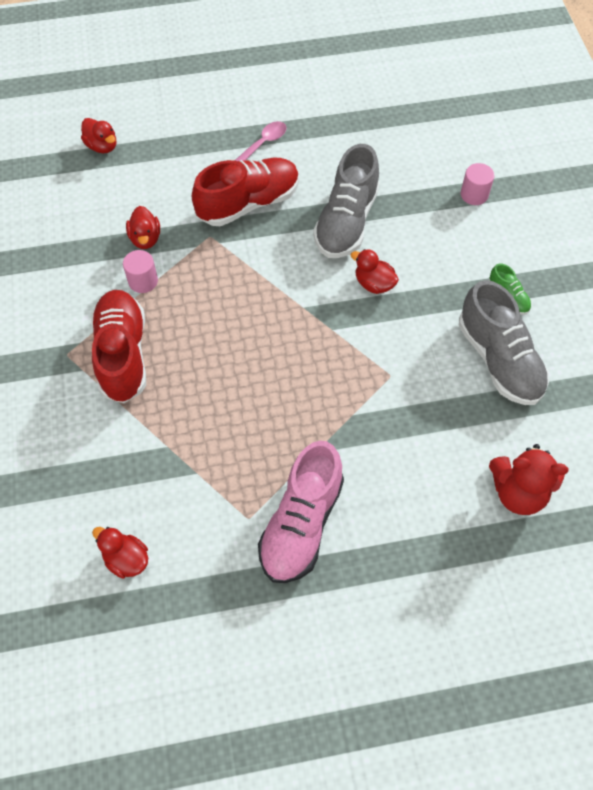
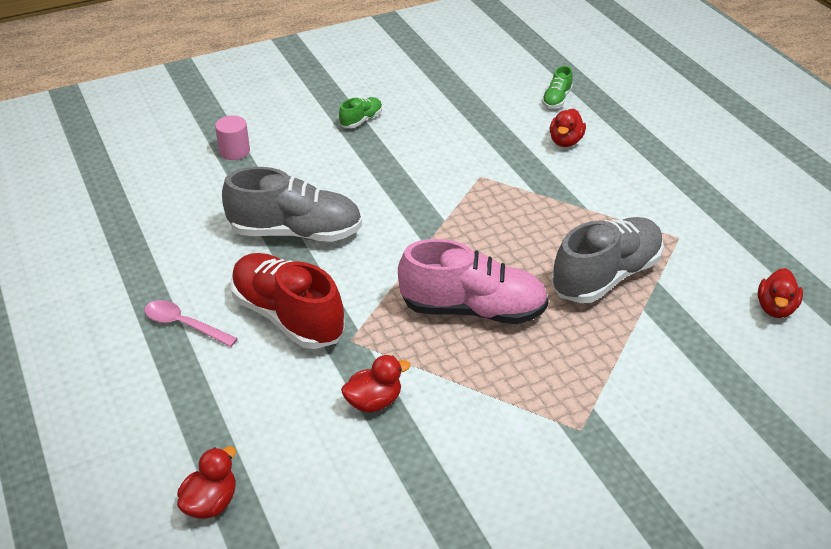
camera: 105 degrees left, 20 degrees down
red shoe [91,290,146,403] -> none
pink cylinder [123,250,158,293] -> none
pink shoe [258,441,344,583] -> pink shoe moved to [398,239,549,324]
red duck [351,249,399,294] -> red duck moved to [550,108,586,147]
grey shoe [459,280,549,405] -> grey shoe moved to [551,217,664,303]
red teddy bear [489,444,569,515] -> green shoe [542,66,573,108]

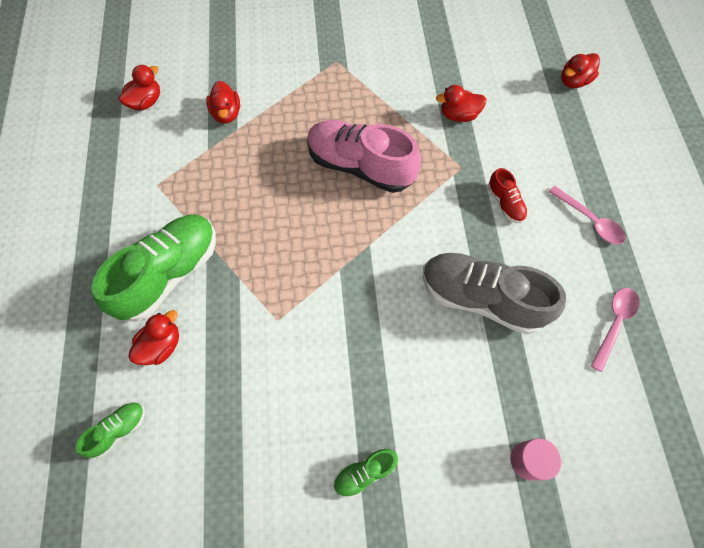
camera: 160 degrees left, 25 degrees up
red shoe [231,253,345,349] -> red shoe [488,168,528,223], size x0.46
grey shoe [551,217,664,303] -> none
none -> green shoe [92,214,216,322]
none -> red duck [206,81,240,123]
none -> pink spoon [591,288,639,372]

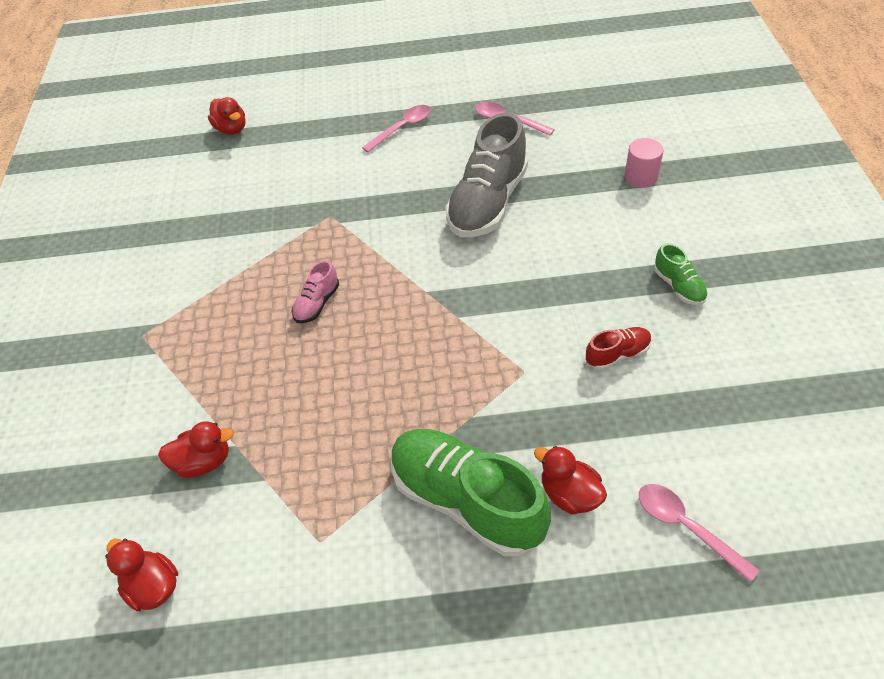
camera: 85 degrees left, 15 degrees down
green shoe [76,402,145,458] -> pink spoon [639,484,760,583]
pink shoe [307,120,421,193] -> pink shoe [292,260,339,323], size x0.46
red duck [436,85,487,122] -> none
red shoe [488,168,528,223] -> red shoe moved to [586,327,652,370]

